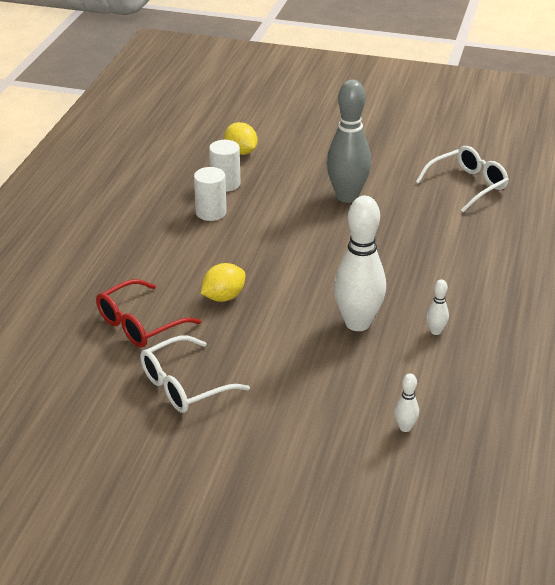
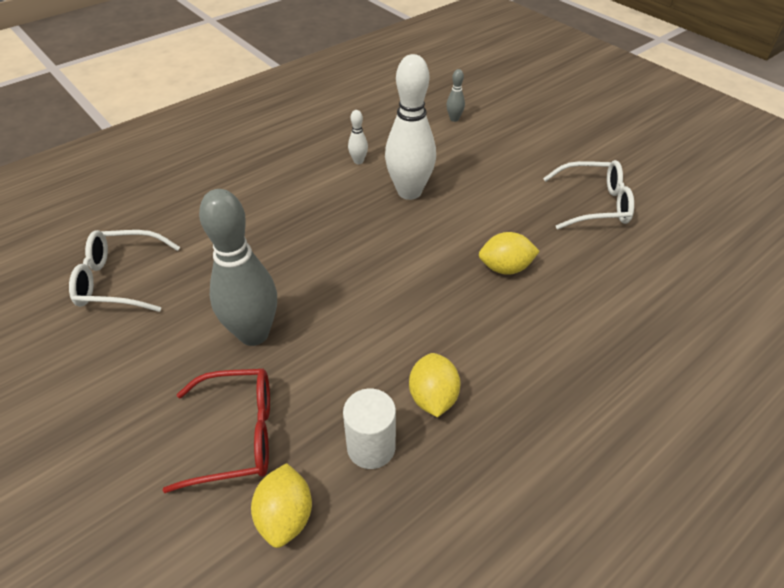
camera: 145 degrees left, 10 degrees up
red glasses [96,279,202,348] -> red glasses moved to [162,369,270,493]
white cylinder [194,167,227,221] -> yellow lemon [409,353,461,417]
white bowling pin [395,374,419,432] -> grey bowling pin [447,69,465,122]

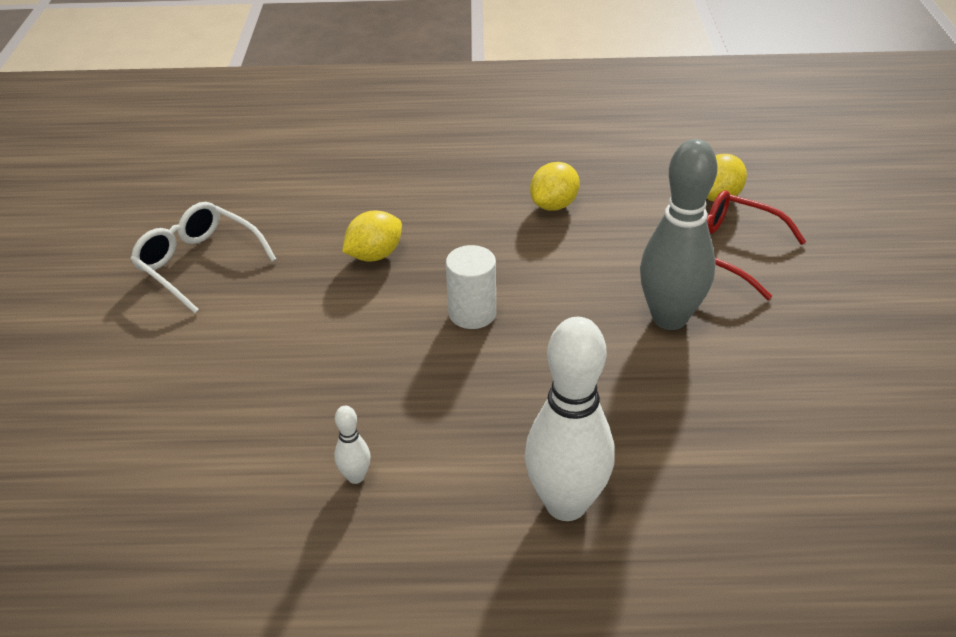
camera: 140 degrees left, 5 degrees down
white glasses [69,230,180,312] -> none
white cylinder [343,389,396,469] -> white cylinder moved to [446,245,496,329]
white bowling pin [385,54,436,200] -> white bowling pin moved to [525,317,614,521]
grey bowling pin [447,69,465,122] -> none
yellow lemon [479,232,540,275] -> yellow lemon turned 75 degrees counterclockwise [342,210,402,262]

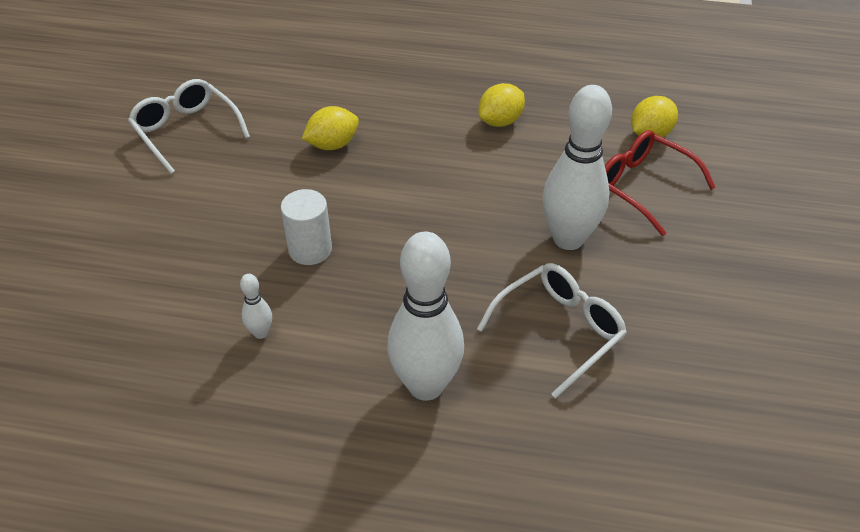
camera: 10 degrees right, 5 degrees up
white cylinder [446,245,496,329] -> white cylinder moved to [281,189,332,265]
grey bowling pin [640,139,717,330] -> white bowling pin [542,85,612,250]
none -> white glasses [477,263,627,398]

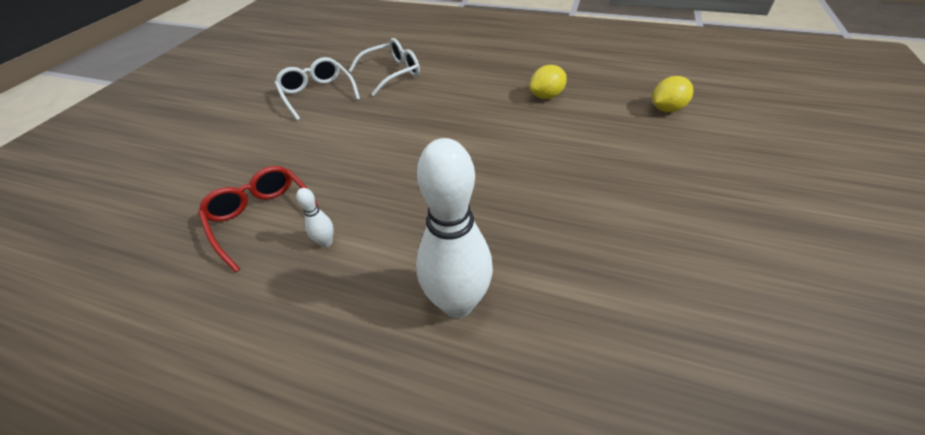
camera: 10 degrees right, 0 degrees up
white cylinder [281,189,332,265] -> none
yellow lemon [302,106,359,150] -> none
white glasses [477,263,627,398] -> white glasses moved to [348,38,420,96]
white bowling pin [542,85,612,250] -> none
red glasses [605,130,716,236] -> red glasses moved to [198,166,318,273]

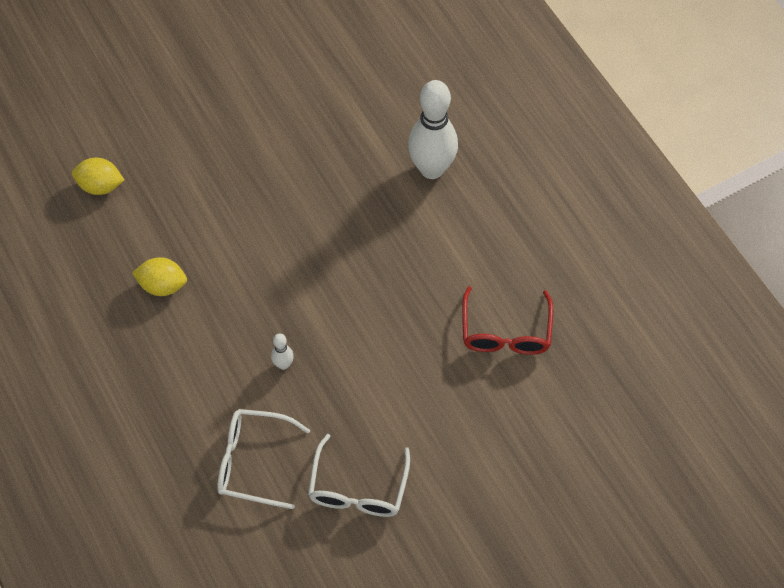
camera: 140 degrees left, 15 degrees up
white bowling pin [296,188,334,247] -> white bowling pin moved to [271,333,294,370]

